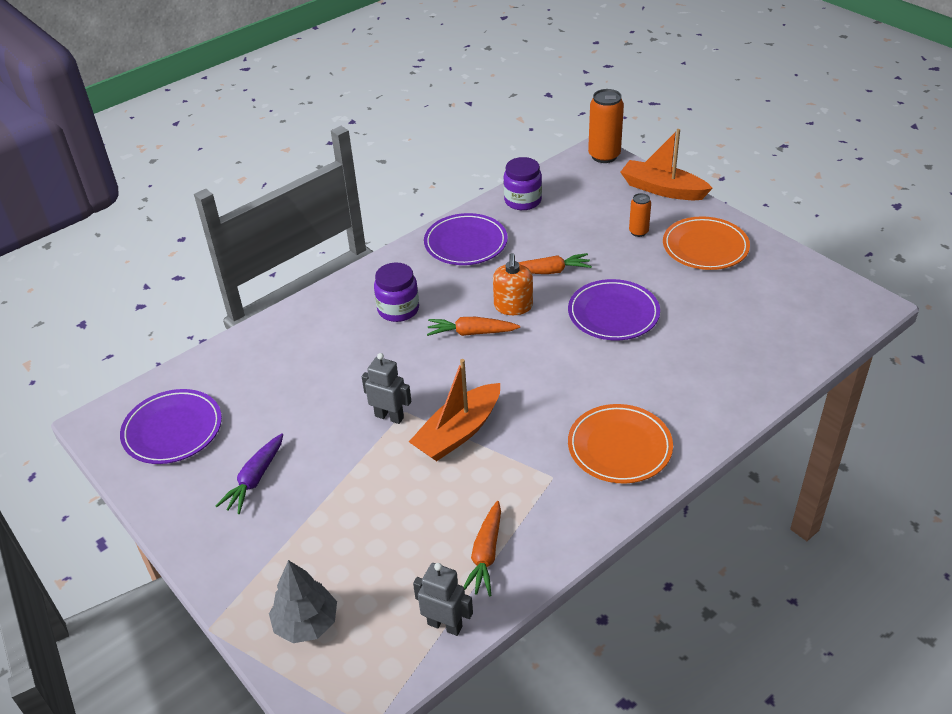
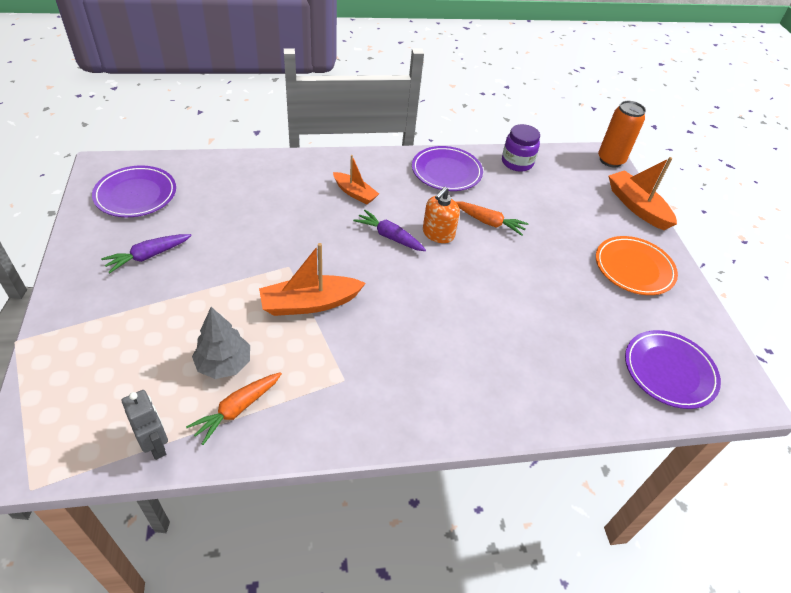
camera: 25 degrees right, 5 degrees up
grey tree [269,560,337,643] -> grey tree moved to [192,307,250,379]
grey robot [362,353,411,424] -> none
purple jar [374,262,419,322] -> orange boat [333,155,379,204]
orange carrot [427,317,520,336] -> purple carrot [353,210,426,251]
purple plate [568,279,660,340] -> purple plate moved to [625,330,721,409]
orange plate [568,404,673,484] -> none
orange can [629,193,651,237] -> none

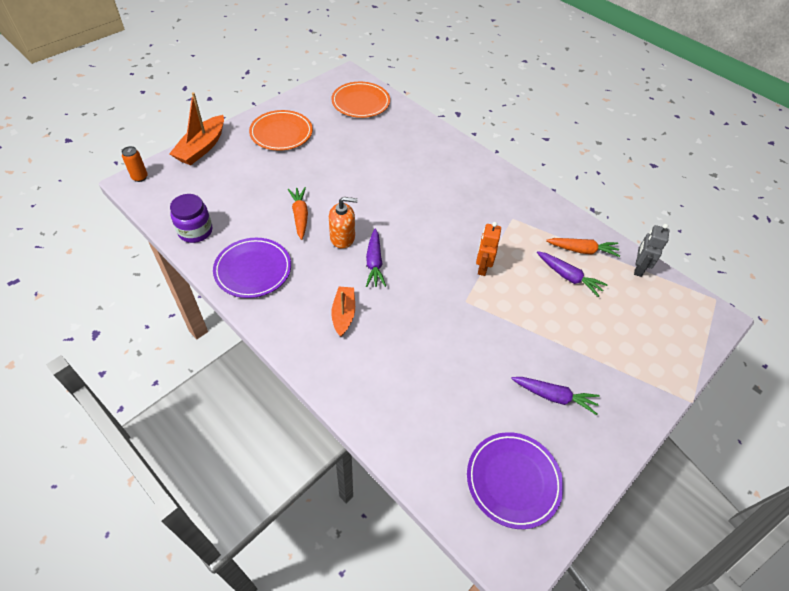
camera: 125 degrees left, 5 degrees up
grey tree [192,307,250,379] -> purple carrot [537,251,607,297]
orange boat [259,243,366,316] -> orange robot [476,222,501,276]
orange can [598,101,646,167] -> orange can [122,146,148,182], size x0.56
purple plate [625,330,721,409] -> orange plate [331,82,390,118]

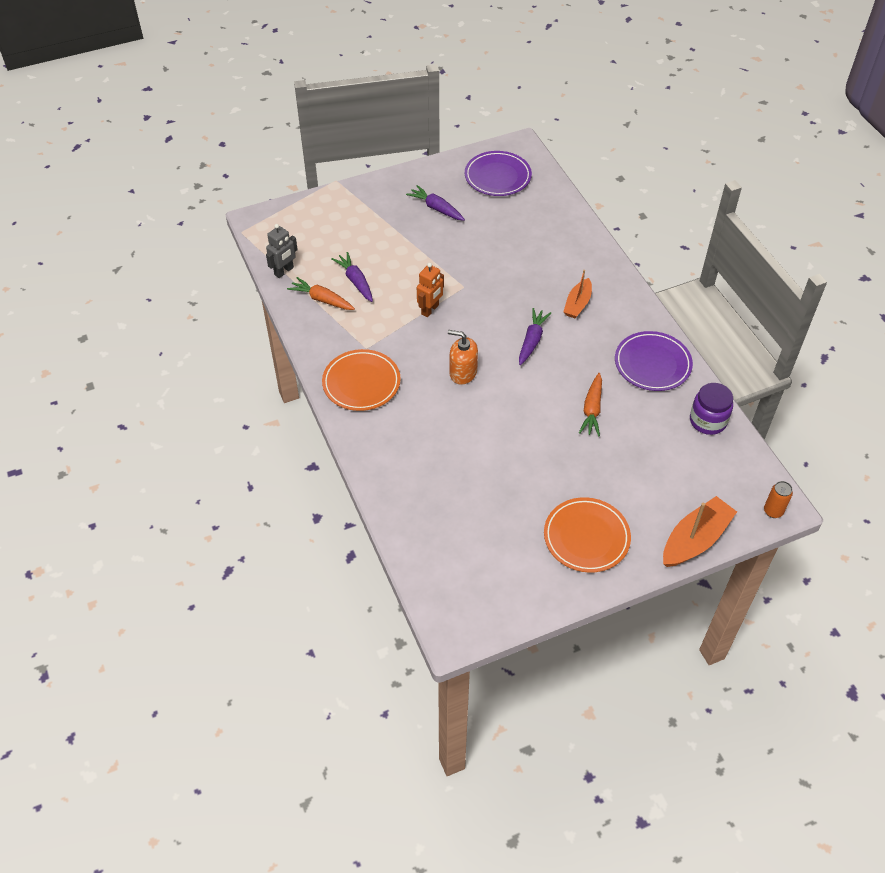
camera: 155 degrees left, 0 degrees up
orange soap dispenser [329,197,358,249] -> orange soap dispenser moved to [448,330,478,385]
orange plate [331,82,390,118] -> orange plate moved to [322,349,401,411]

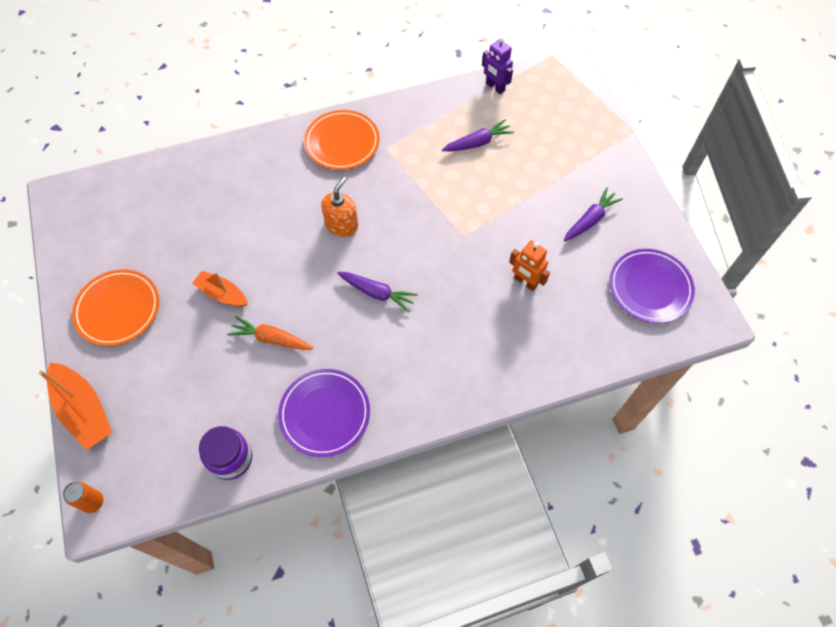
camera: 95 degrees right, 10 degrees up
grey robot [266,224,298,278] -> purple robot [482,37,513,94]
orange carrot [287,277,355,310] -> none
orange robot [417,263,444,317] -> orange robot moved to [509,240,550,291]
orange boat [564,270,592,318] -> orange boat moved to [192,271,248,307]

